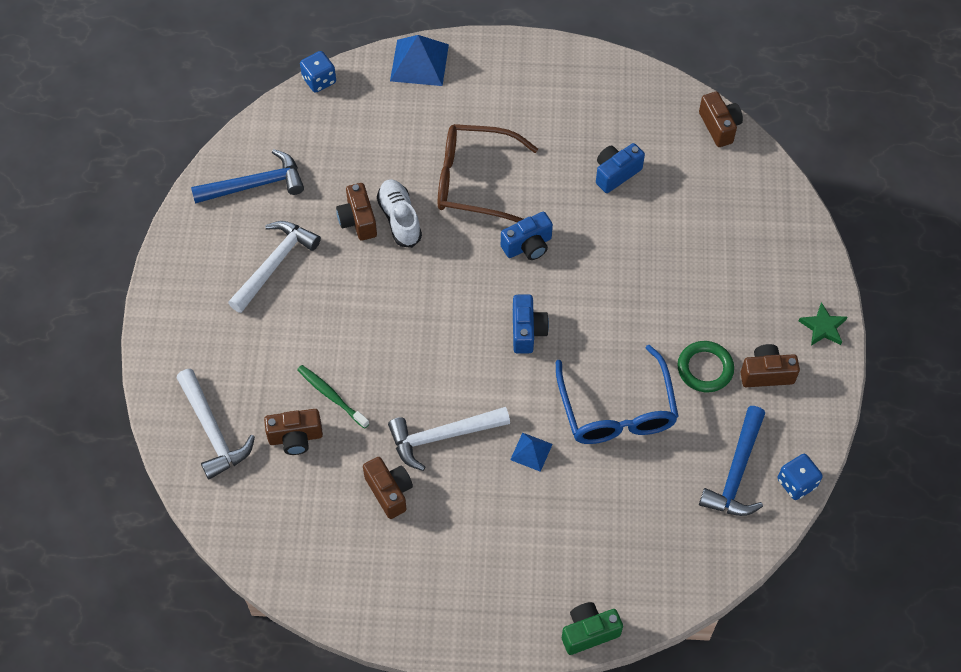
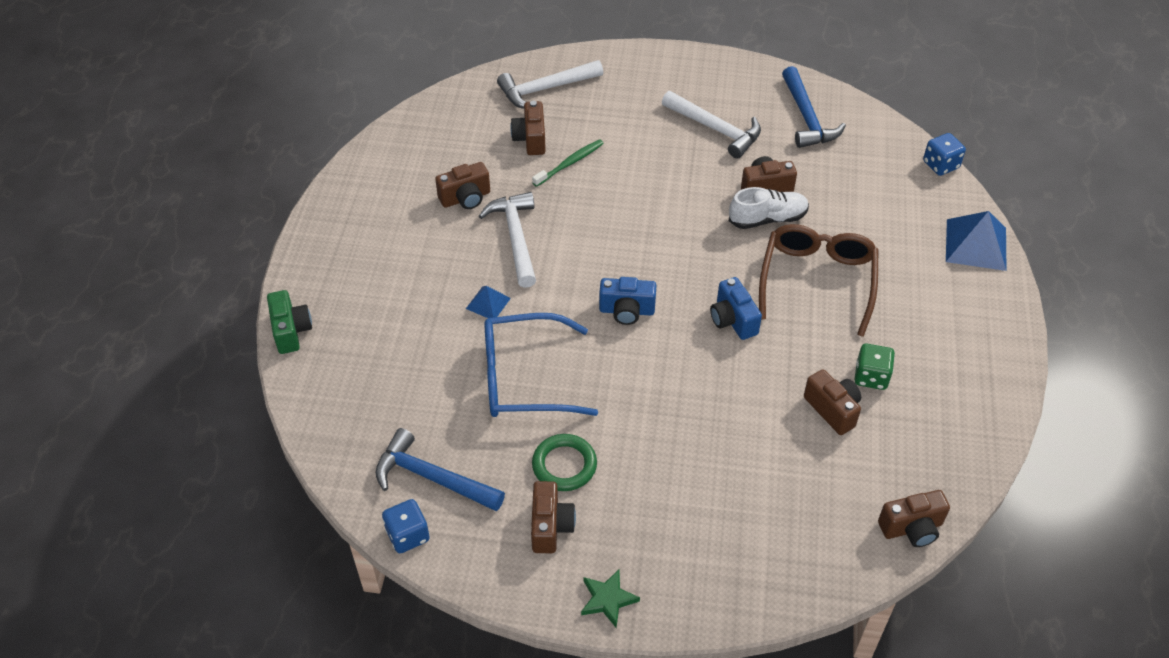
camera: 95 degrees right, 10 degrees down
blue camera [596,143,645,193] -> brown camera [804,369,861,435]
none -> green dice [855,344,895,390]

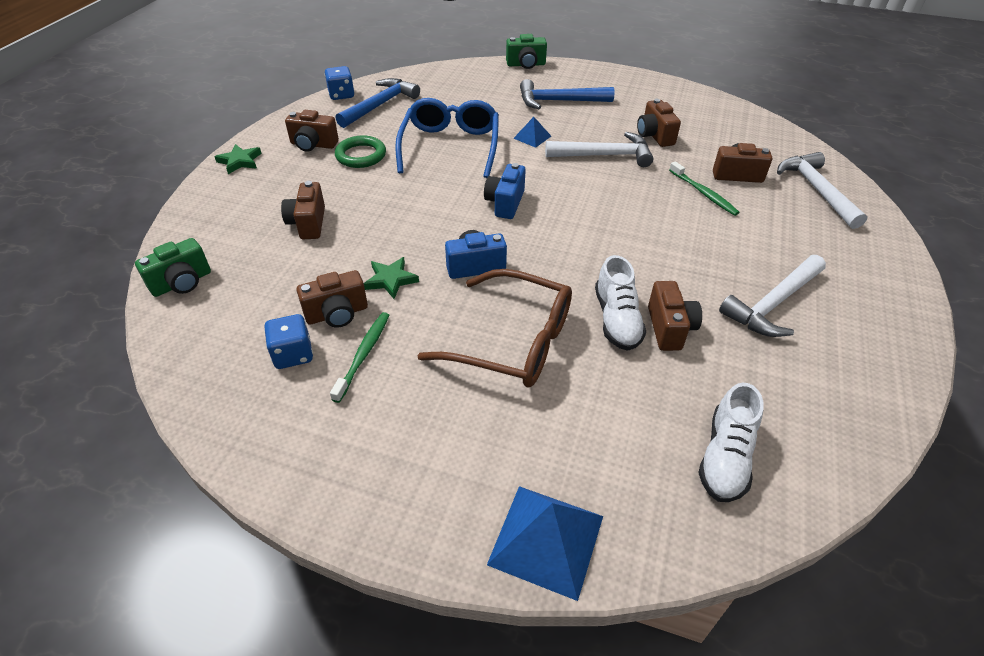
camera: 100 degrees right, 5 degrees down
blue hammer [782,66,846,148] -> blue hammer moved to [520,79,614,109]
green dice [855,344,895,390] -> green toothbrush [330,312,389,403]
brown camera [878,490,950,547] -> brown camera moved to [281,181,325,239]
blue dice [923,133,966,176] -> blue dice moved to [264,314,313,369]
none -> green camera [135,238,211,297]
none -> green star [364,257,419,299]
none -> white shoe [698,382,764,502]

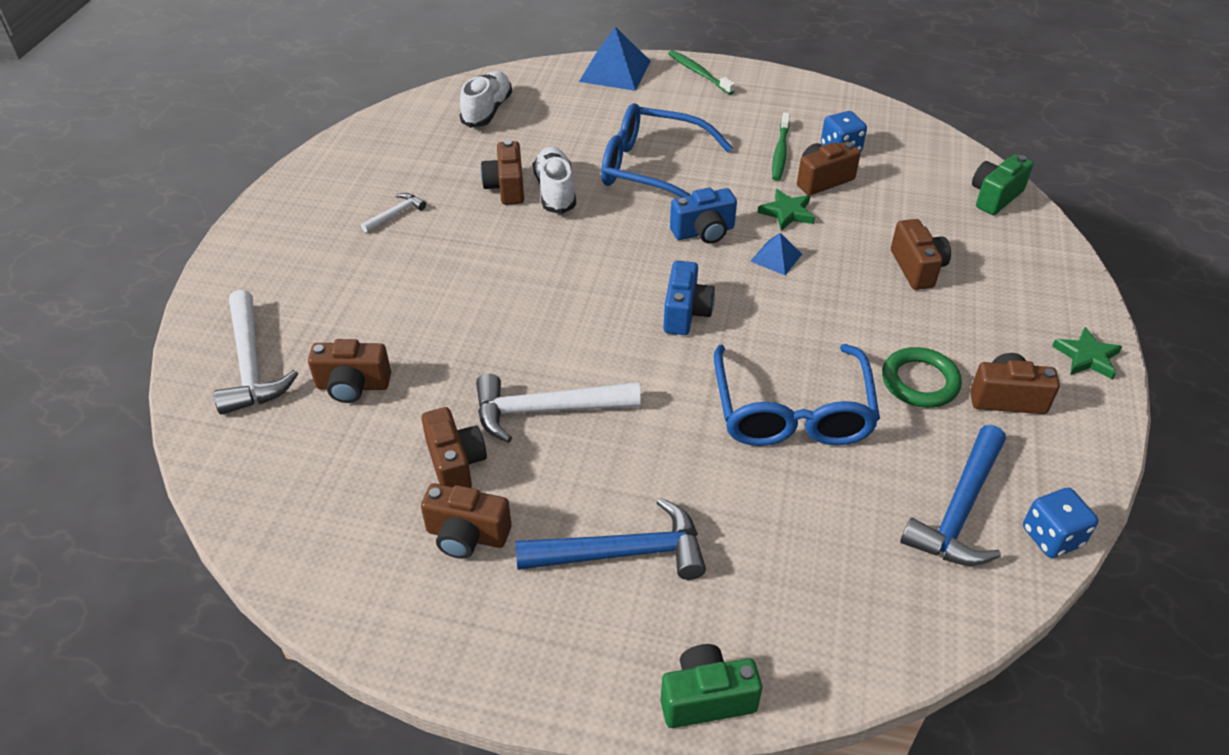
camera: 175 degrees right, 0 degrees up
brown glasses [417,269,572,388] -> blue glasses [601,103,733,197]
blue pyramid [513,117,551,148] -> blue pyramid moved to [750,233,802,275]
green toothbrush [669,161,740,216] -> green toothbrush moved to [668,50,735,95]
white hammer [719,255,826,337] -> white hammer [361,193,426,233], size x0.50
none -> brown camera [421,483,511,559]

